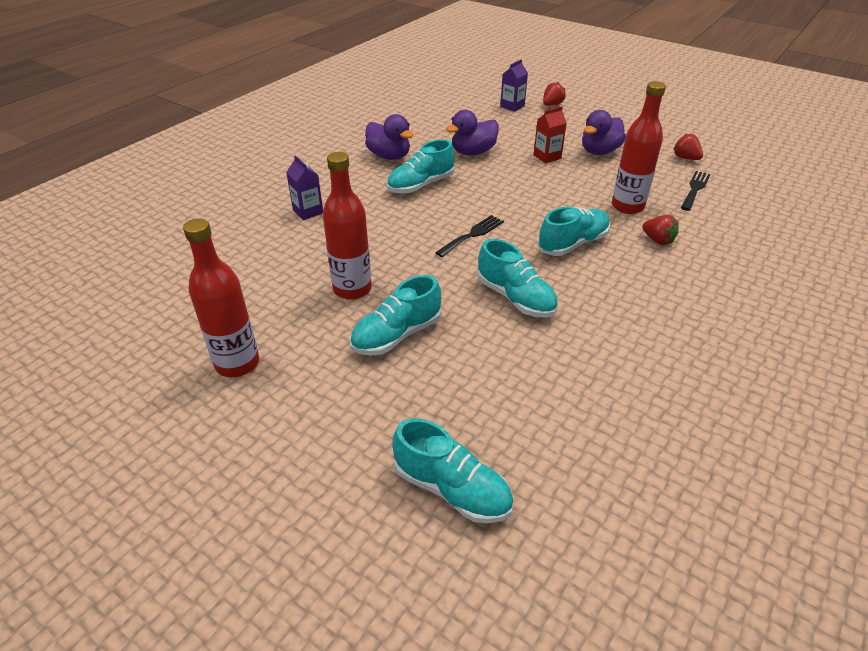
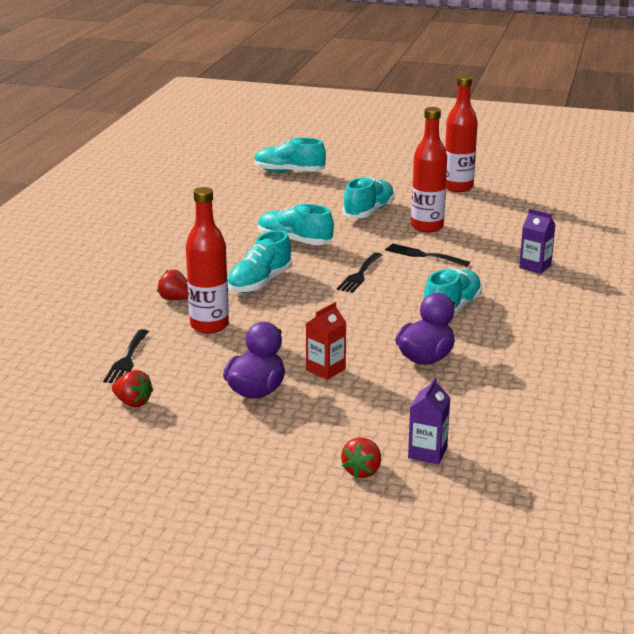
camera: 160 degrees right, 15 degrees down
purple duck [365,114,414,160] -> none
none -> black fork [385,243,470,267]

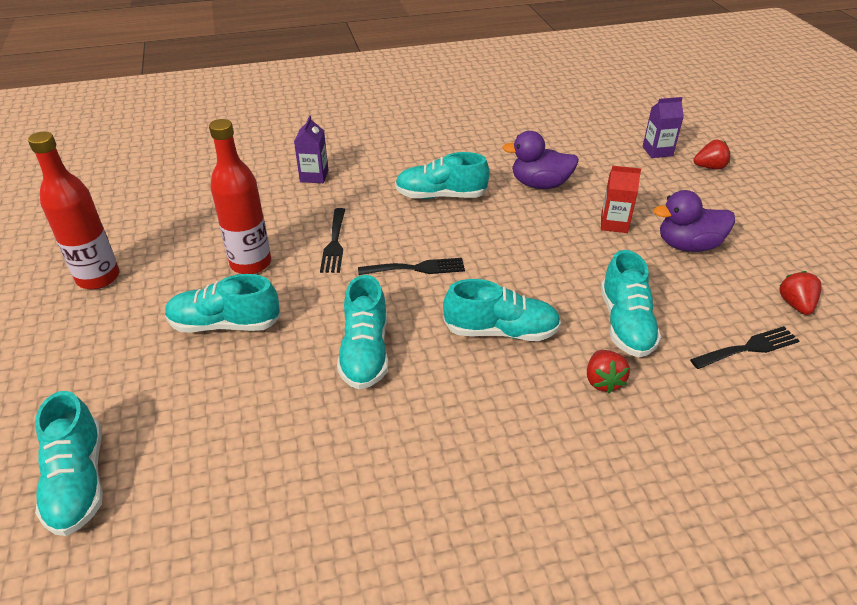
camera: 120 degrees left, 15 degrees up
red bottle [186,187,229,333] -> turquoise shoe [601,250,661,357]

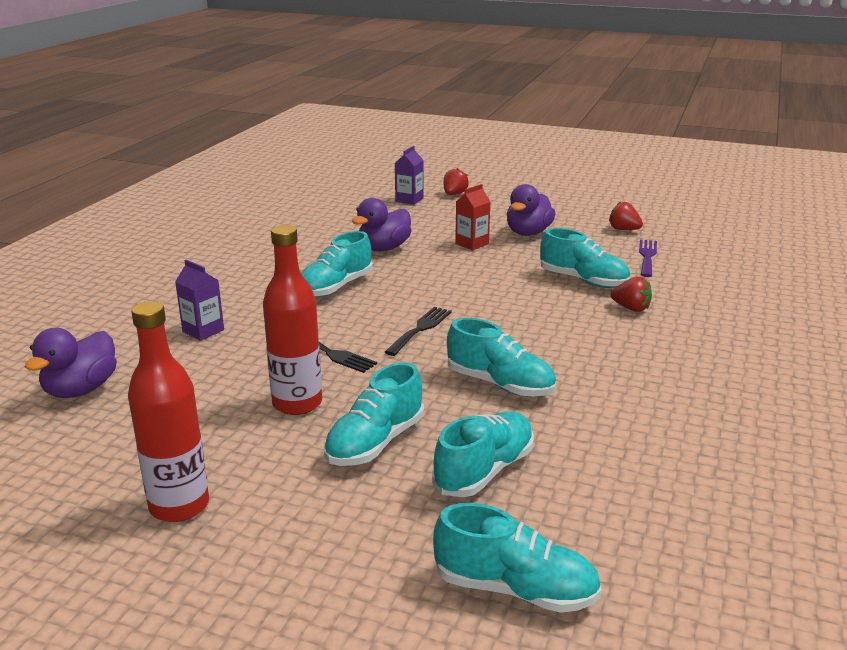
camera: 55 degrees left, 15 degrees down
turquoise shoe [443,279,561,341] -> turquoise shoe moved to [432,412,534,497]
black fork [690,326,800,369] -> purple fork [639,240,657,277]
none -> purple duck [25,328,117,398]

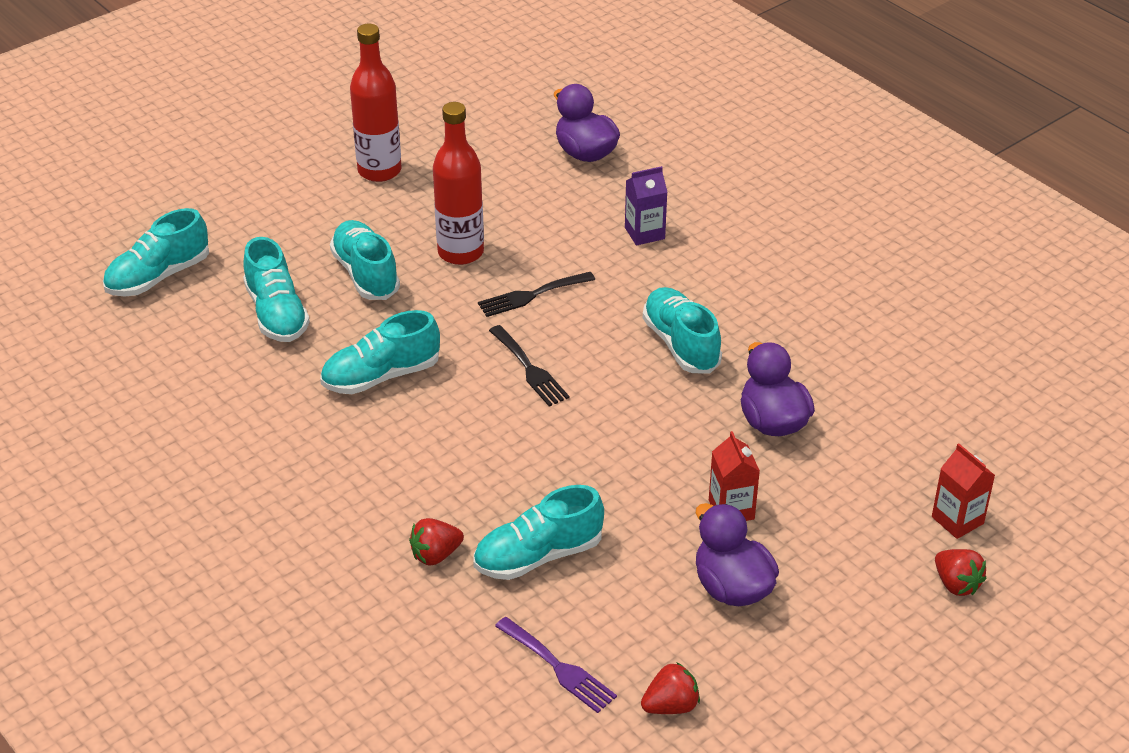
camera: 120 degrees right, 15 degrees up
purple carton [395,146,423,205] -> red carton [932,443,995,539]

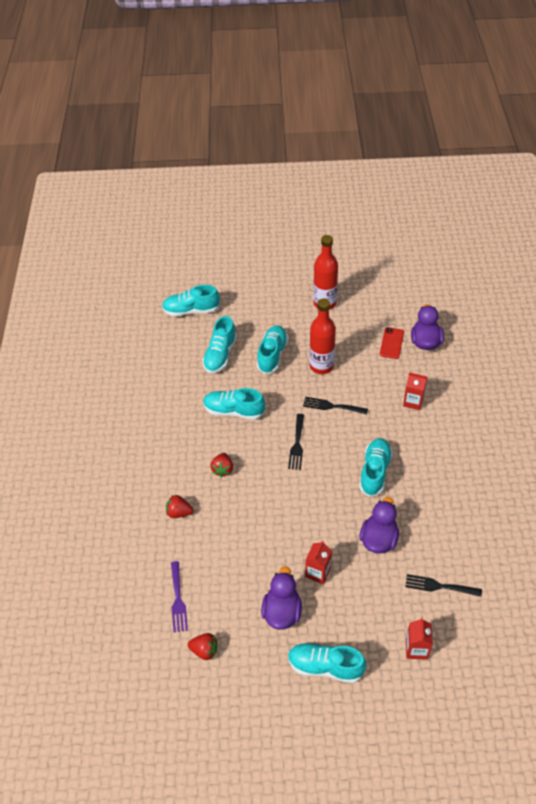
camera: 40 degrees right, 10 degrees up
turquoise shoe [473,485,604,580] -> turquoise shoe moved to [288,643,366,683]
purple carton [625,166,667,246] -> red carton [403,372,427,410]
red strawberry [935,549,986,596] -> red strawberry moved to [210,453,233,477]
none -> red phone [380,327,404,359]
none -> black fork [405,574,482,597]

